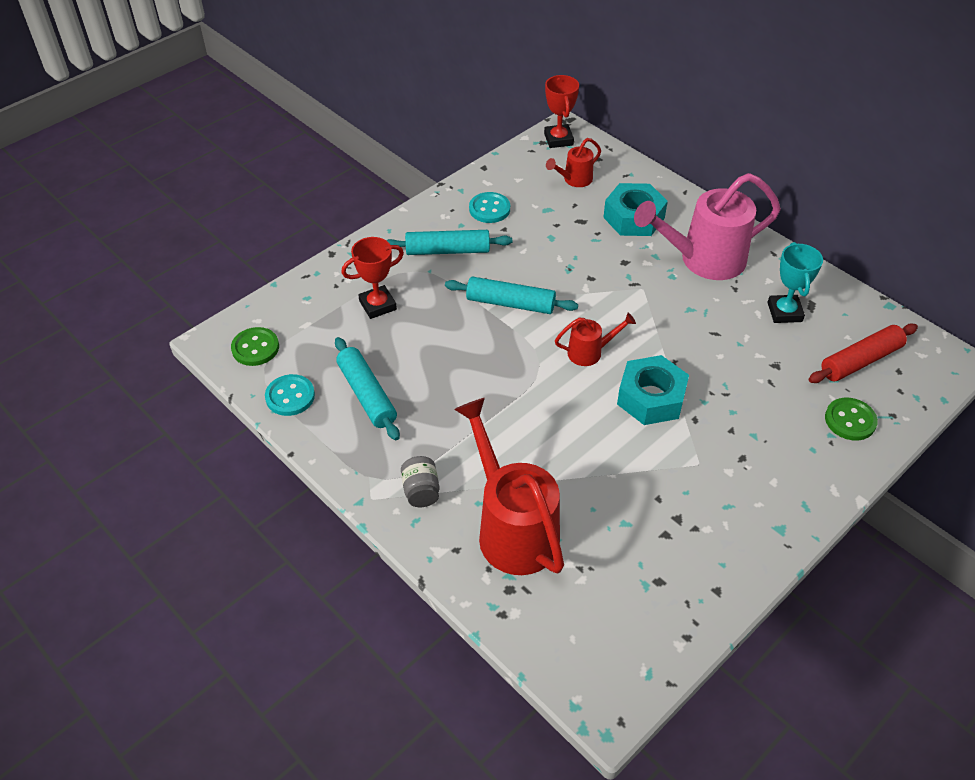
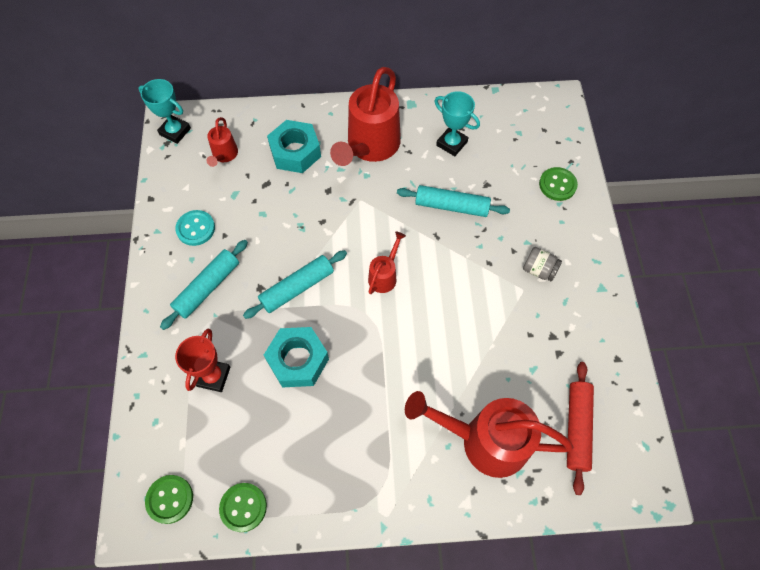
camera: 50 degrees left, 15 degrees up
turquoise button [265,374,315,416] -> green button [219,483,267,532]
turquoise rolling pin [335,337,400,440] -> turquoise rolling pin moved to [397,185,510,217]
grey jar [401,456,439,507] -> grey jar moved to [523,247,562,282]
red trophy [544,75,579,148] -> turquoise trophy [138,79,191,144]
turquoise nut [617,355,689,425] -> turquoise nut moved to [264,327,329,387]
pink watering can [634,173,781,280] -> red watering can [330,67,401,166]
red rolling pin [809,324,918,383] -> red rolling pin moved to [567,362,594,495]

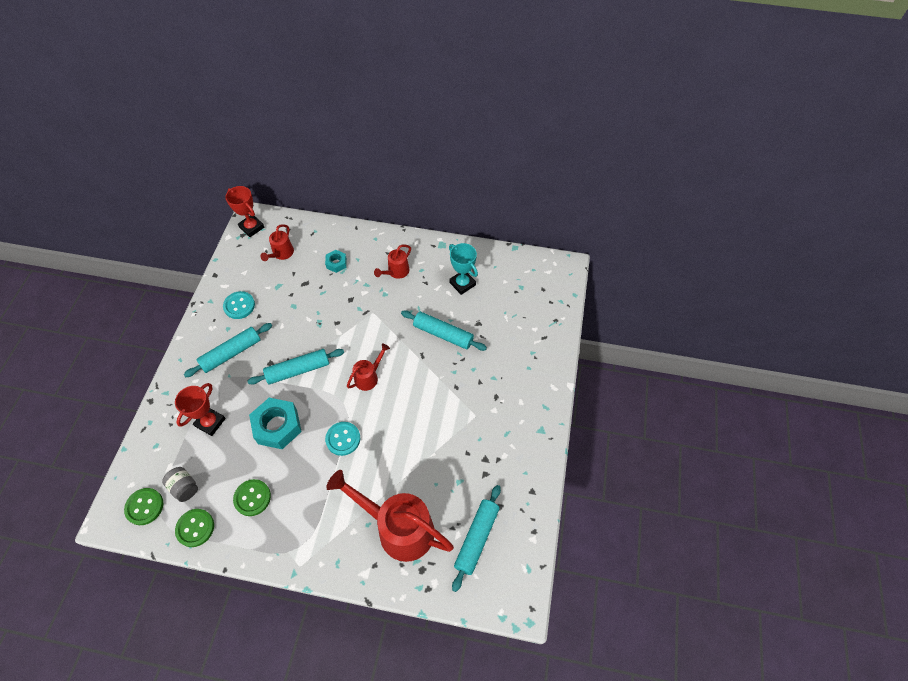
camera: 15 degrees right, 5 degrees down
turquoise trophy [138,79,191,144] -> red trophy [225,186,264,237]
turquoise nut [267,120,321,173] -> turquoise nut [325,250,347,273], size x0.52
red watering can [330,67,401,166] -> red watering can [374,245,411,279], size x0.48
grey jar [523,247,562,282] -> grey jar moved to [162,467,198,502]
green button [539,167,578,201] -> green button moved to [233,479,271,516]
red rolling pin [567,362,594,495] -> turquoise rolling pin [452,485,501,592]
none -> turquoise button [325,422,360,456]

